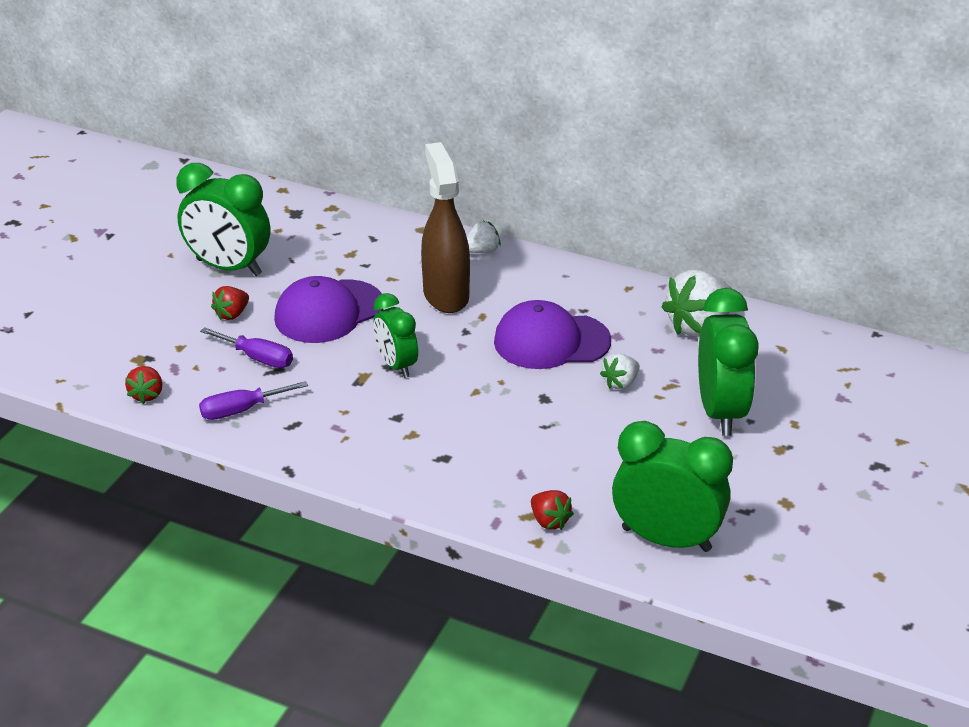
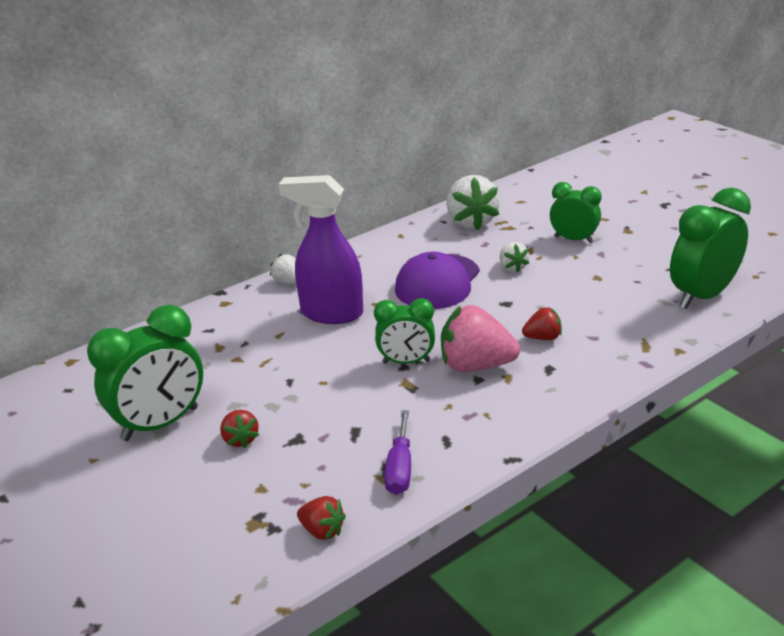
camera: 60 degrees left, 5 degrees down
purple screwdriver [200,327,293,368] -> none
purple cap [274,276,383,343] -> none
brown spray bottle [421,142,470,313] -> purple spray bottle [278,175,363,324]
white strawberry [467,221,501,253] -> white strawberry turned 45 degrees counterclockwise [270,254,296,284]
red strawberry [531,490,574,530] -> red strawberry moved to [522,307,562,340]
green clock [698,288,759,436] -> green clock [550,182,602,243], size x0.62
none -> pink strawberry [441,305,520,372]

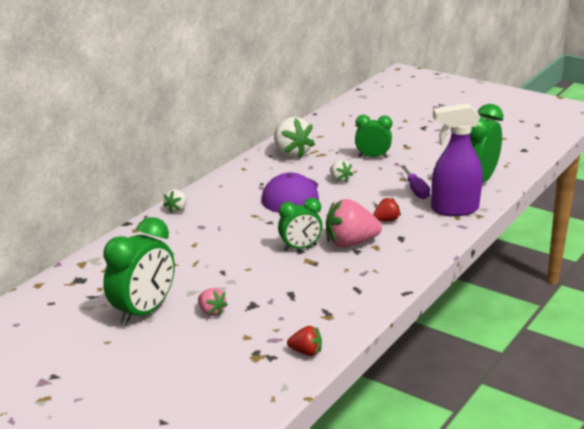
camera: 20 degrees left, 5 degrees down
red strawberry [220,410,259,448] -> pink strawberry [198,288,228,316]
white strawberry [270,254,296,284] -> white strawberry turned 90 degrees counterclockwise [163,189,187,213]
purple spray bottle [278,175,363,324] -> purple spray bottle moved to [431,104,483,216]
purple screwdriver [384,410,411,495] -> purple screwdriver moved to [401,165,430,199]

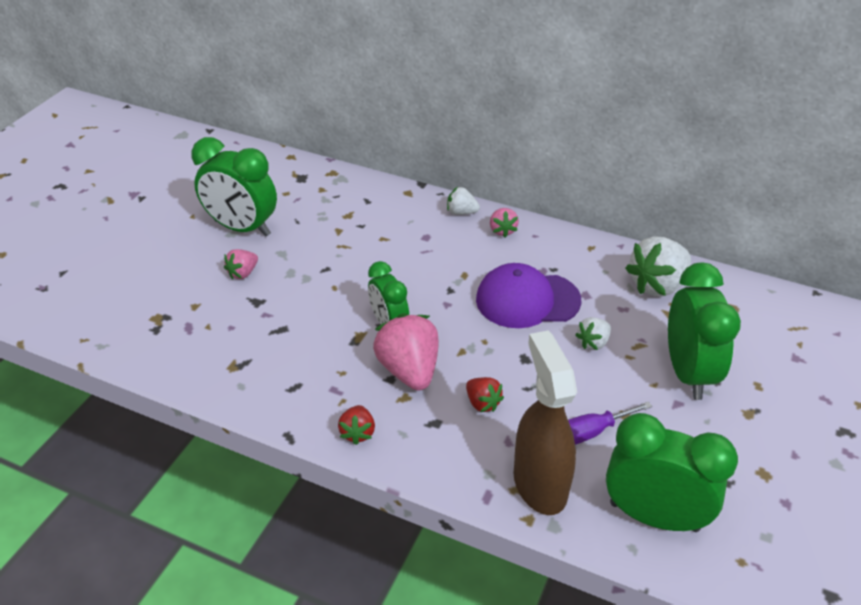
camera: 80 degrees right, 15 degrees up
red strawberry [287,326,322,356] -> red strawberry moved to [338,405,375,445]
green clock [355,115,392,158] -> green clock [668,262,741,400], size x1.62
purple spray bottle [431,104,483,216] -> brown spray bottle [514,331,577,515]
none -> pink strawberry [490,208,519,238]

